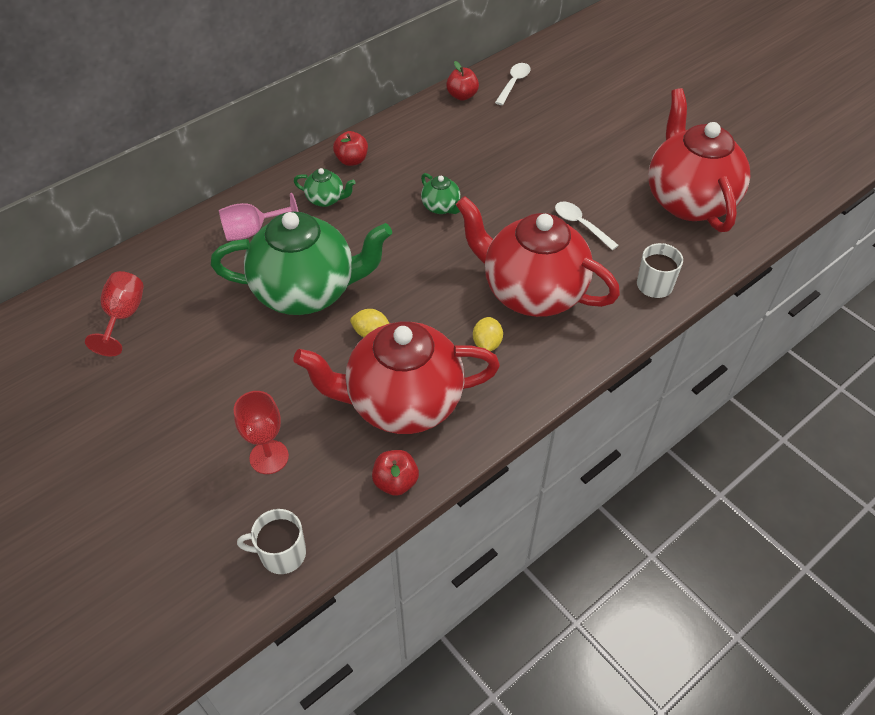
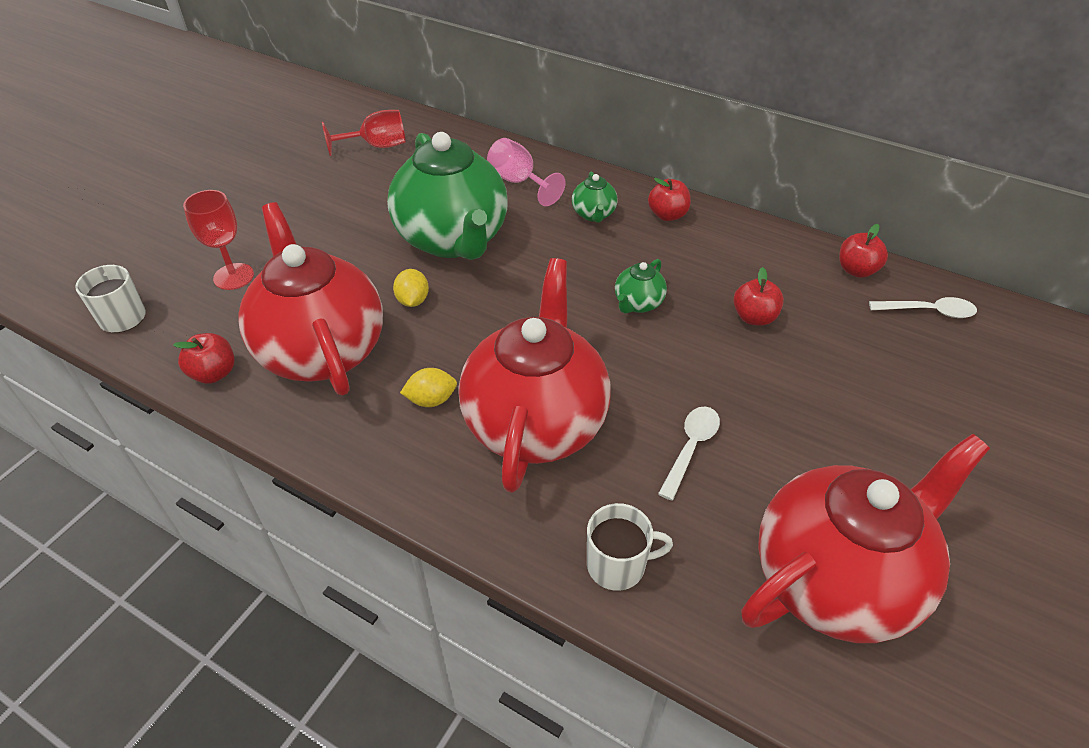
camera: 70 degrees right, 5 degrees down
none -> red apple [733,267,784,326]

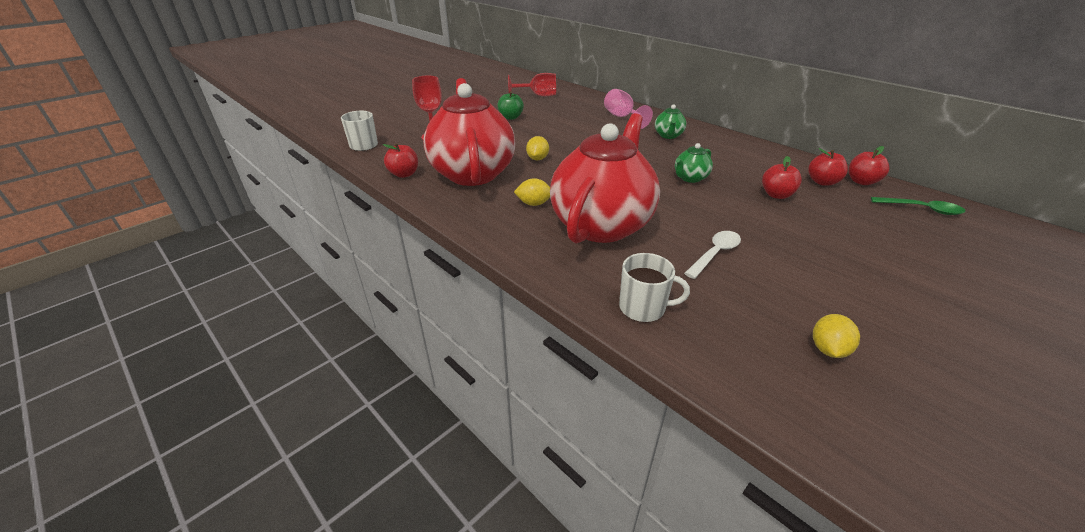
camera: 15 degrees right, 10 degrees down
green teapot [387,132,508,260] -> none
red apple [648,178,691,221] -> red apple moved to [808,148,848,186]
red teapot [741,434,990,643] -> yellow lemon [813,314,860,358]
white spoon [869,297,977,318] -> green spoon [871,197,966,215]
none -> green apple [497,92,524,120]

